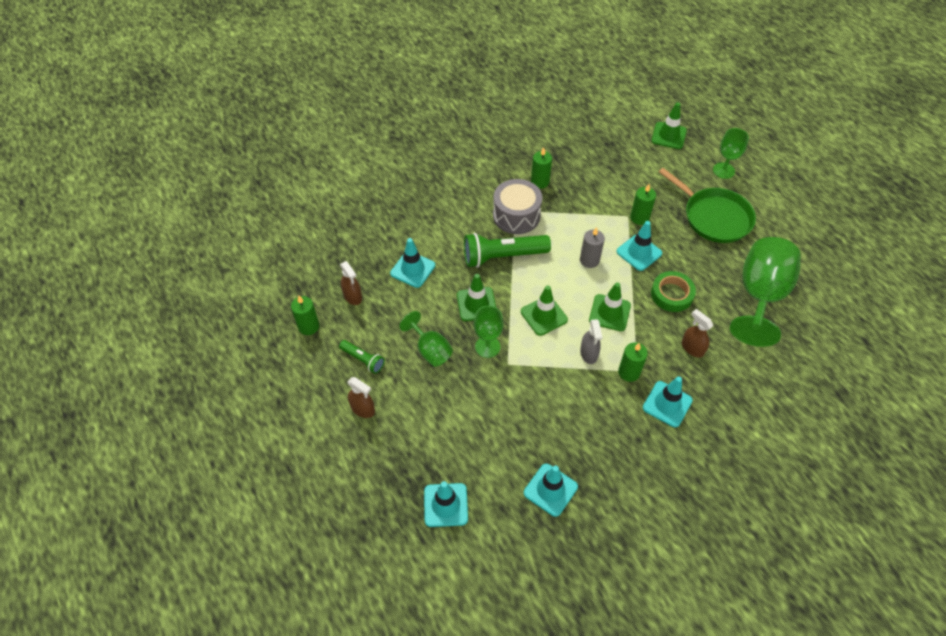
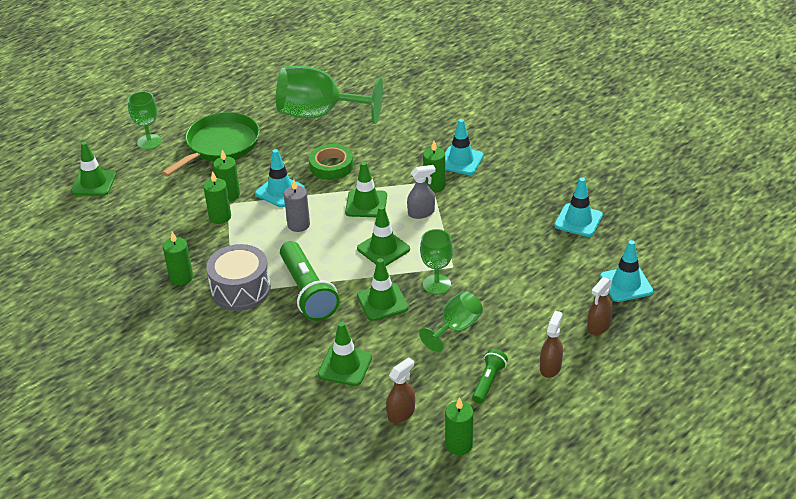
camera: 100 degrees left, 15 degrees down
turquoise traffic cone [390,238,435,288] -> green traffic cone [318,322,372,386]
brown spray bottle [682,309,713,358] -> brown spray bottle moved to [587,277,613,335]
none -> green candle [203,171,231,224]

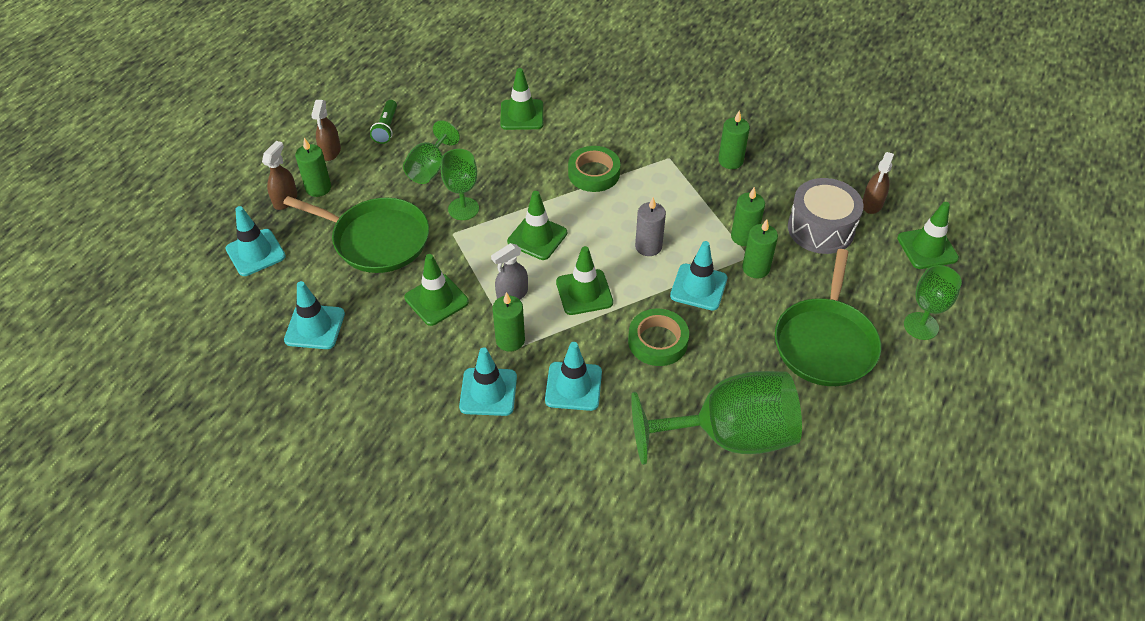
camera: 160 degrees right, 10 degrees up
grey drum [206,244,271,311] -> grey drum moved to [788,178,864,254]
green flashlight [280,241,339,321] -> green tape [568,146,620,192]
green traffic cone [357,258,409,321] -> green traffic cone moved to [404,254,469,326]
brown spray bottle [386,358,415,423] -> brown spray bottle moved to [863,152,894,214]
green candle [445,397,474,455] -> green candle moved to [295,138,331,197]
none -> green pan [283,196,429,273]
none -> turquoise traffic cone [545,342,602,411]

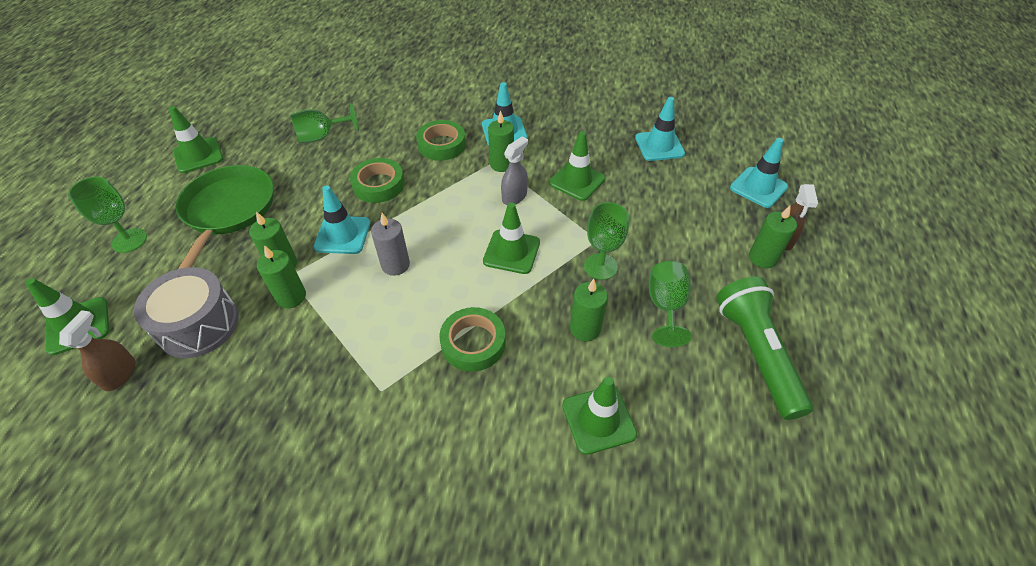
camera: 165 degrees right, 0 degrees up
green pan [283,196,429,273] -> none
brown spray bottle [311,100,341,161] -> none
green flashlight [370,100,397,144] -> green flashlight [717,277,813,420], size x1.90
turquoise traffic cone [545,342,602,411] -> green tape [416,120,466,161]
green traffic cone [556,246,613,315] -> green traffic cone moved to [169,106,223,173]
green goblet [631,371,802,465] -> green goblet [290,103,359,143], size x0.53
green candle [718,110,750,169] -> green candle moved to [570,279,608,341]

